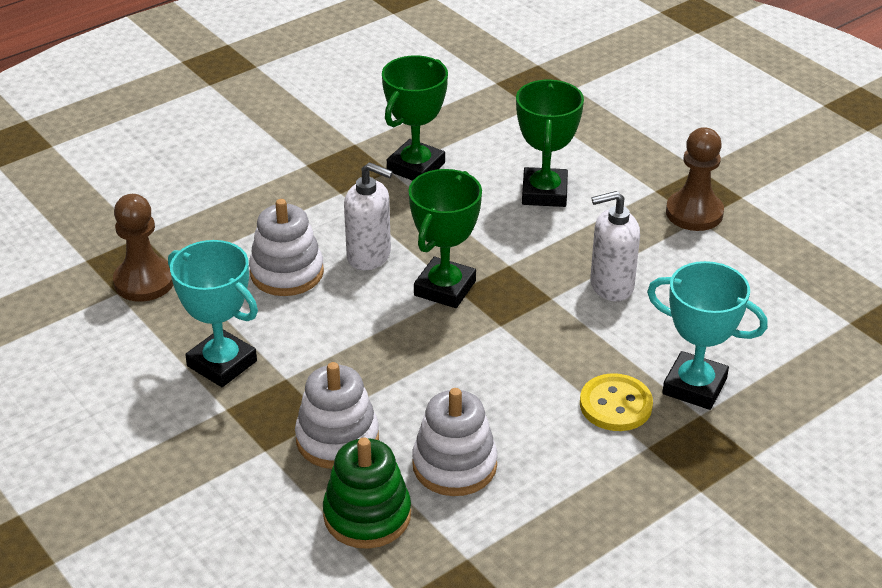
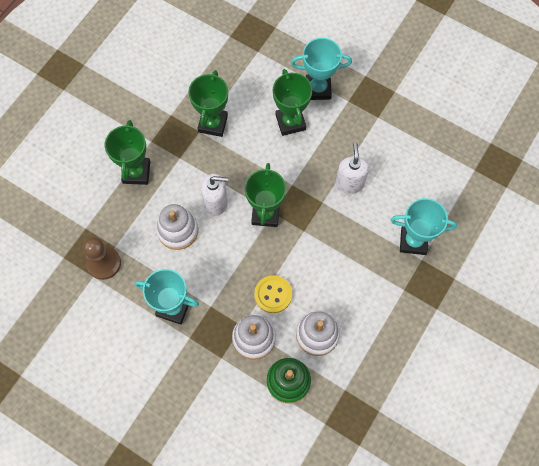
camera: 20 degrees left, 30 degrees up
yellow button [580,373,653,431] -> yellow button moved to [254,275,292,313]
white soap dispenser [590,191,640,301] -> white soap dispenser turned 120 degrees clockwise [336,143,369,194]
brown pawn [666,127,724,231] -> none
none -> green trophy [105,120,150,185]
none -> turquoise trophy [291,38,352,100]

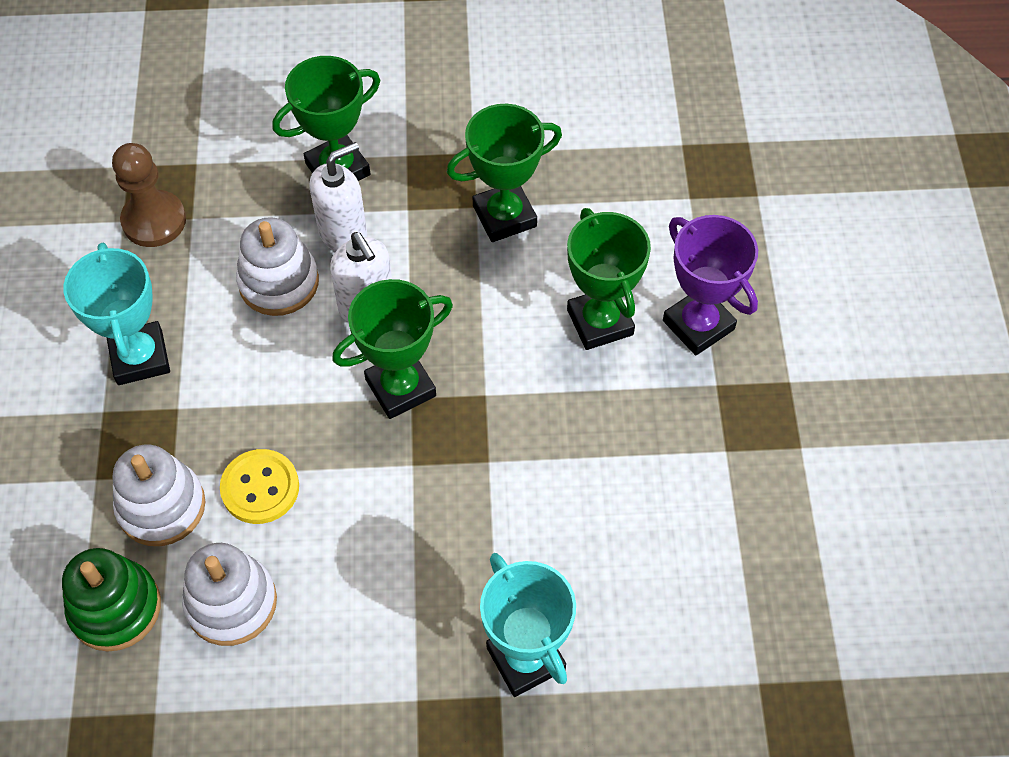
camera: 55 degrees right, 10 degrees down
green trophy [273,69,312,136] -> green trophy turned 60 degrees counterclockwise [567,208,651,350]
turquoise trophy [291,38,352,100] -> purple trophy [663,215,758,355]
white soap dispenser [336,143,369,194] -> white soap dispenser moved to [309,142,367,251]

